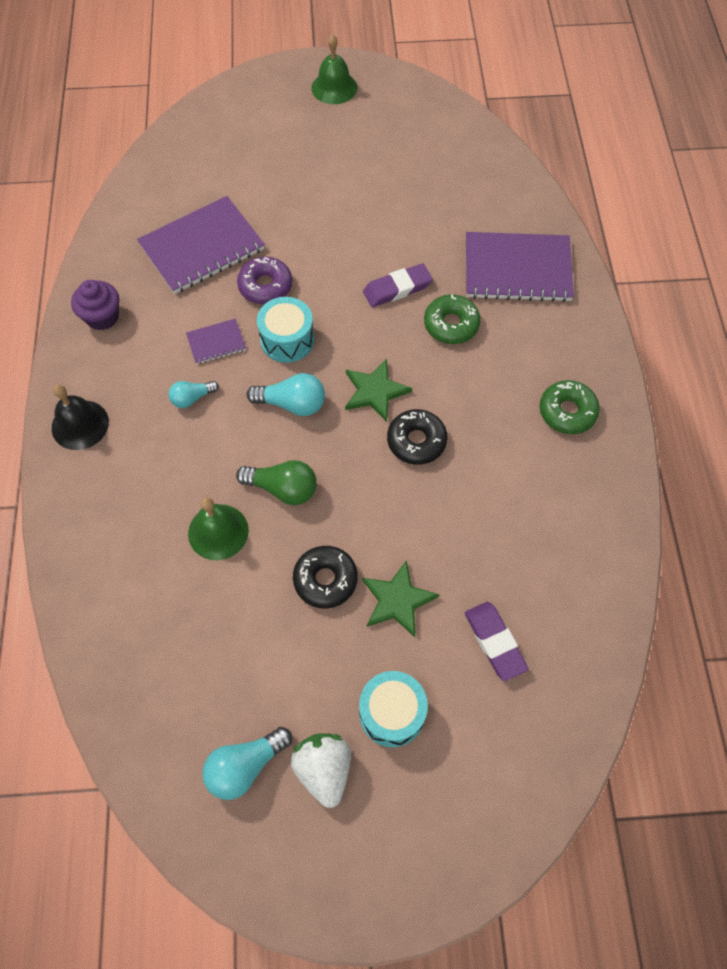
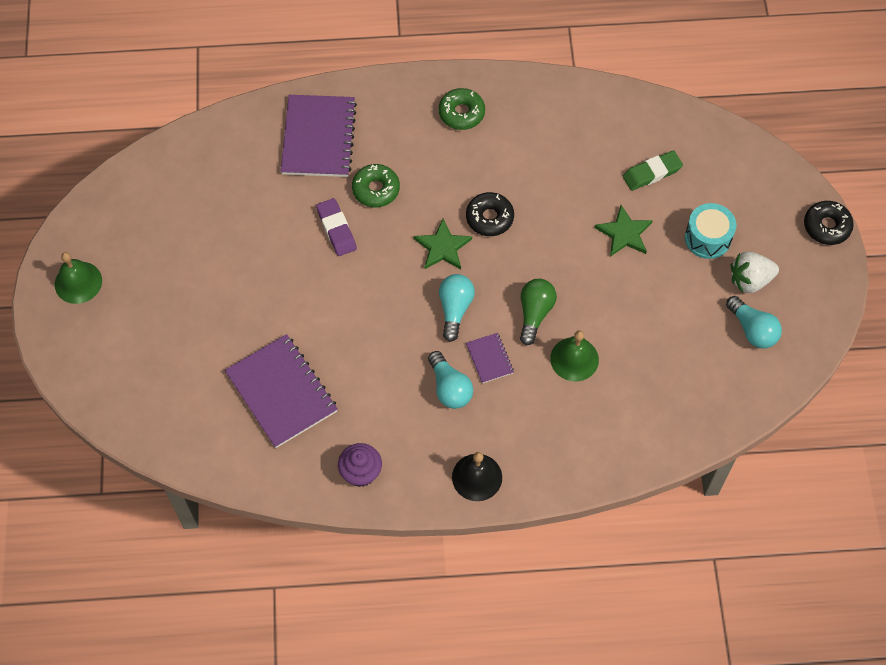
camera: 90 degrees left, 0 degrees up
turquoise light bulb [168,381,219,408] -> turquoise light bulb [428,351,473,409], size x1.57
purple notebook [186,318,246,364] -> purple notebook moved to [466,333,514,383]
purple donut [237,257,292,304] -> none
turquoise drum [257,297,314,363] -> none
black donut [293,546,358,609] -> black donut moved to [804,201,854,245]
purple eraser [465,602,529,681] -> green eraser [623,151,683,191]

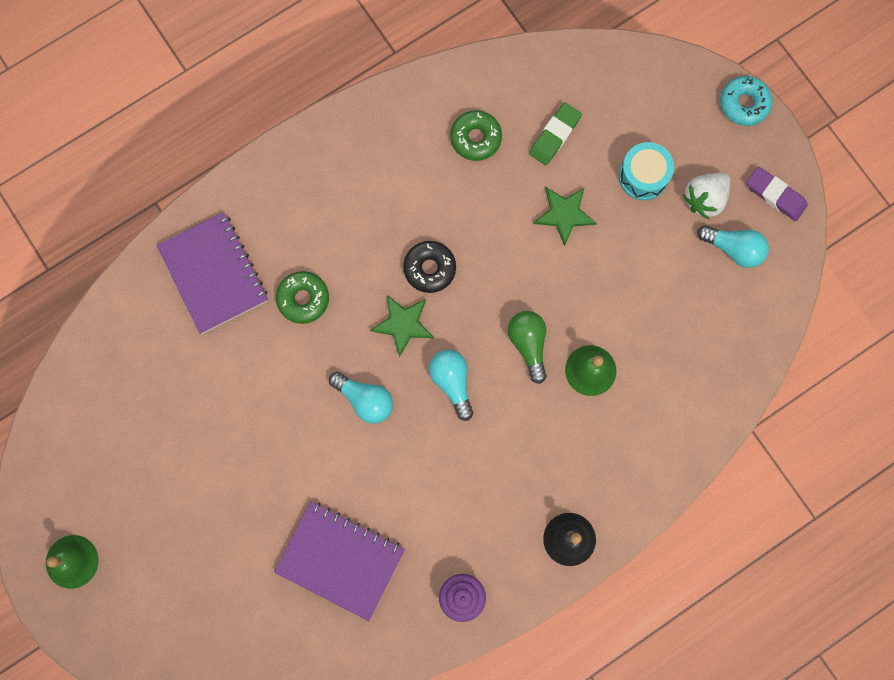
camera: 30 degrees left, 15 degrees up
purple eraser [316,198,357,256] -> purple eraser moved to [747,167,808,221]
turquoise light bulb [428,351,473,409] -> turquoise light bulb moved to [329,372,393,424]
green donut [439,88,485,130] -> green donut moved to [450,110,502,161]
purple notebook [466,333,514,383] -> none
black donut [804,201,854,245] -> turquoise donut [720,76,772,126]

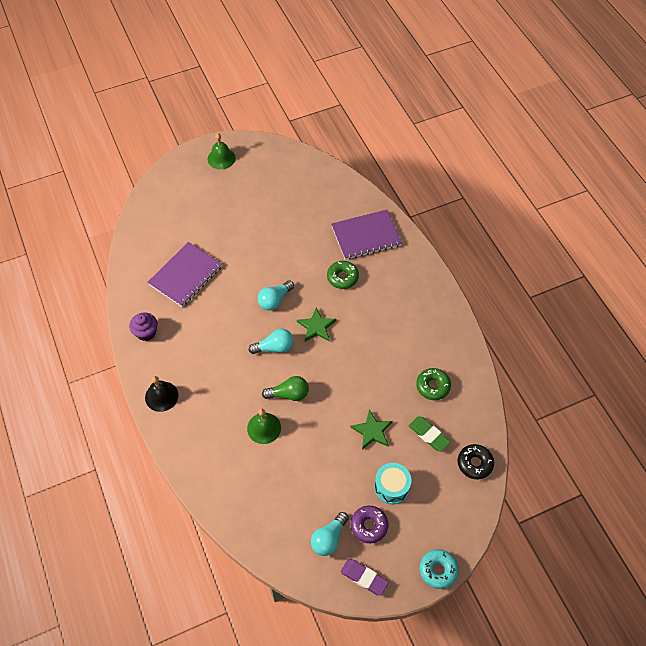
camera: 100 degrees right, 20 degrees down
black donut [403,241,456,293] -> black donut moved to [458,444,494,480]
white strawberry [682,173,730,219] -> purple donut [351,506,388,543]
purple eraser [747,167,808,221] -> purple eraser turned 75 degrees clockwise [340,559,389,596]

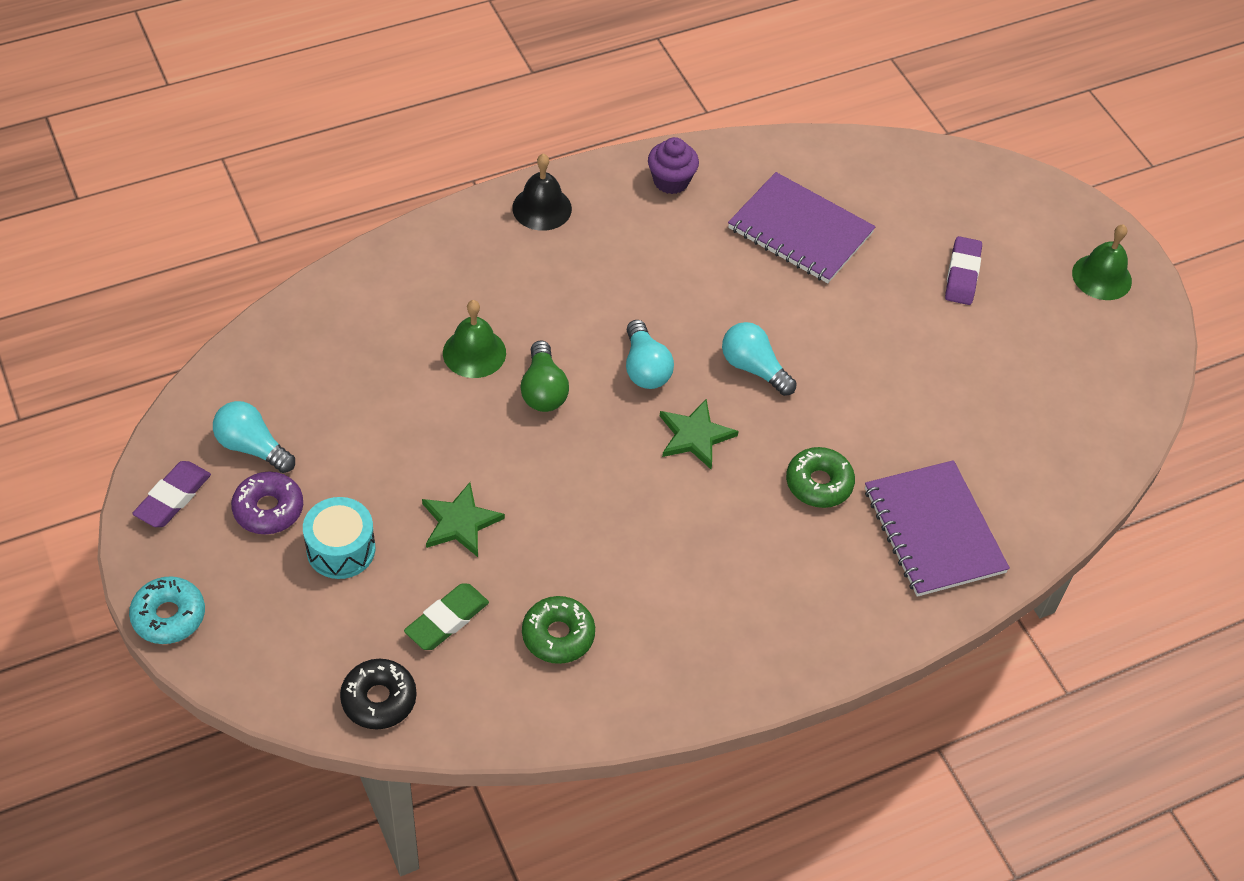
camera: 85 degrees right, 5 degrees down
none -> purple eraser [945,236,982,305]

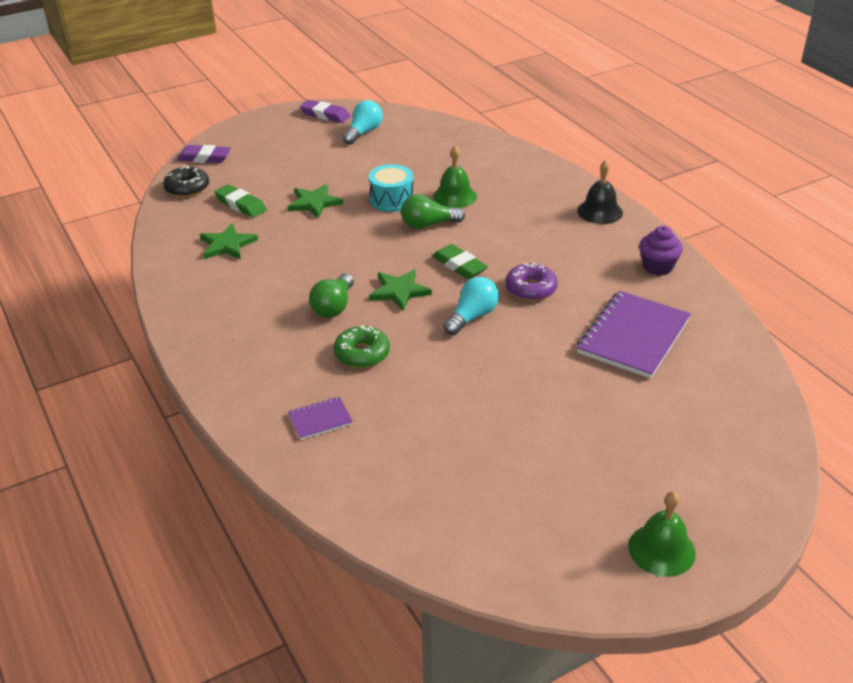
camera: 90 degrees right, 15 degrees down
turquoise donut [129,576,205,644] -> none
purple donut [231,472,303,534] -> purple donut moved to [505,263,558,301]
turquoise drum [303,497,375,579] -> turquoise drum moved to [369,164,413,212]
green donut [522,596,595,664] -> green star [200,223,258,260]
turquoise light bulb [626,320,674,389] -> green eraser [432,244,488,279]
purple notebook [865,460,1010,597] -> purple notebook [288,397,353,440], size x0.47
purple eraser [945,236,982,305] -> purple eraser moved to [177,145,231,163]
none -> green light bulb [309,273,354,318]

